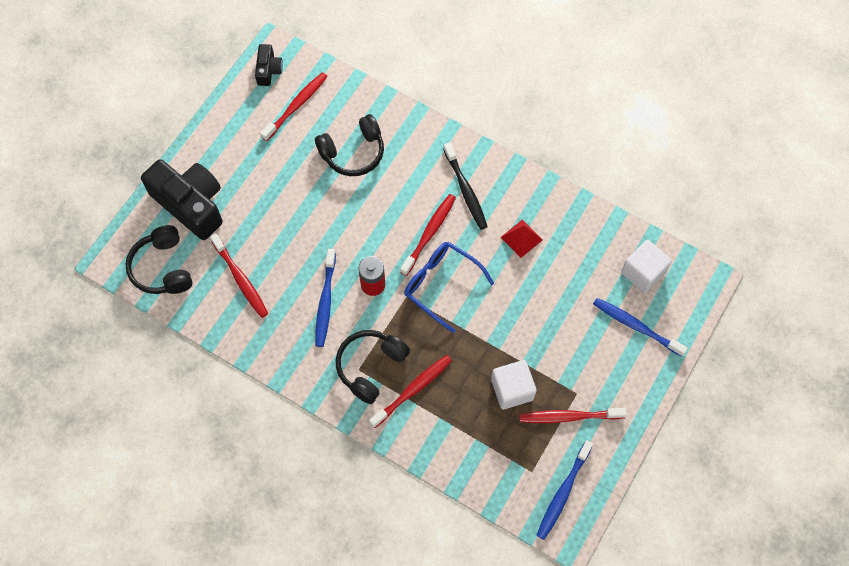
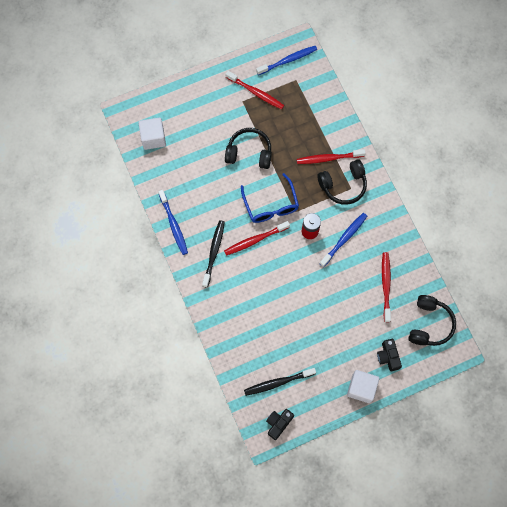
camera: 145 degrees left, 5 degrees up
black camera [141,159,223,240] -> black camera [377,339,402,371], size x0.49
red toothbrush [260,72,328,141] -> black toothbrush [244,368,316,396]
black headphones [315,114,384,176] -> black headphones moved to [225,128,272,169]
white cube [491,360,537,410] -> white cube moved to [347,370,379,403]
red pyramid [500,220,543,258] -> none
blue toothbrush [593,298,688,357] -> blue toothbrush moved to [158,190,188,255]

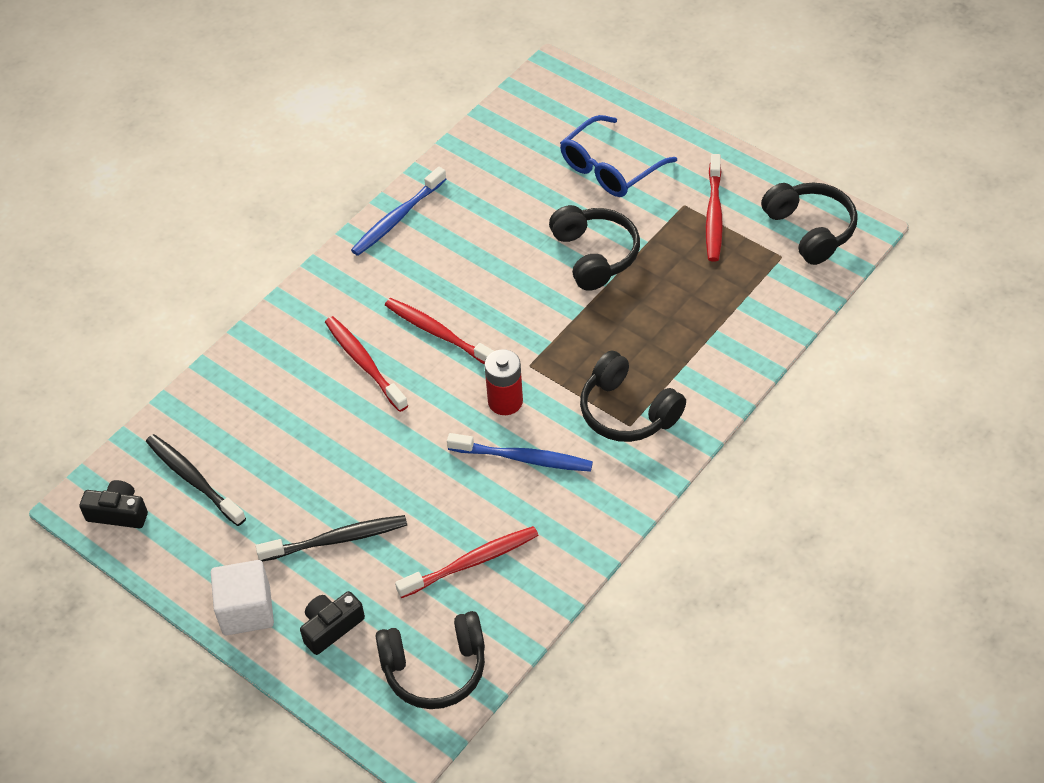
camera: 65 degrees right, 20 degrees down
white cube [139,118,166,150] -> none
black toothbrush [202,220,225,288] -> black toothbrush moved to [256,515,407,562]
blue glasses [241,173,299,223] -> blue glasses moved to [560,115,677,197]
blue toothbrush [256,46,317,75] -> black headphones [761,183,858,265]
red toothbrush [297,149,365,164] -> red toothbrush moved to [325,316,408,412]

